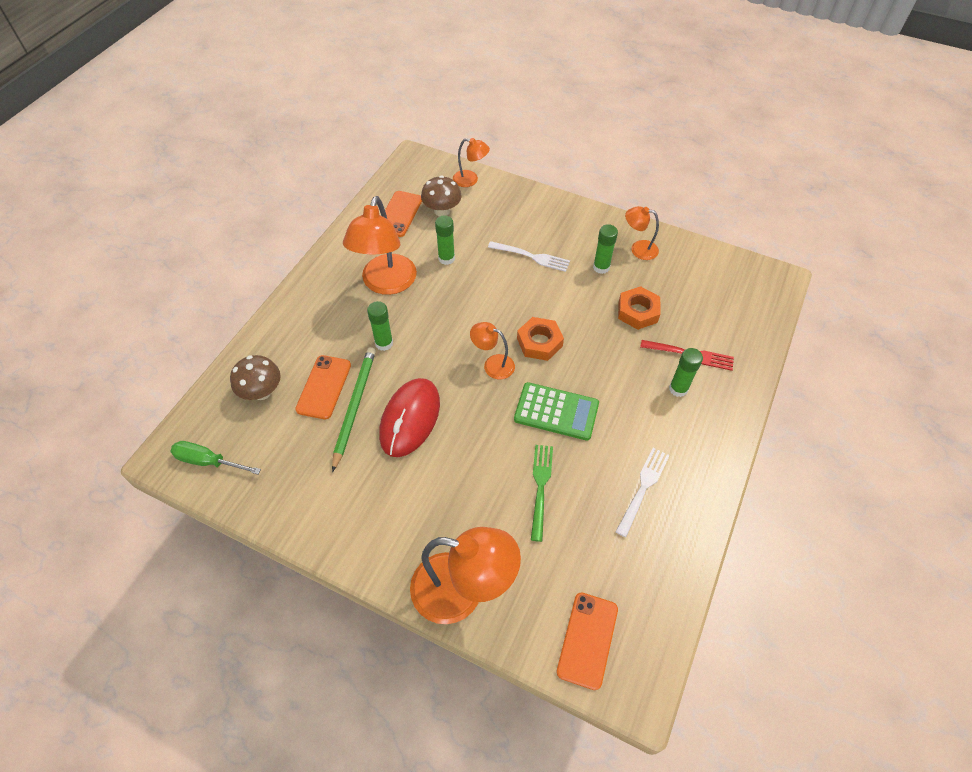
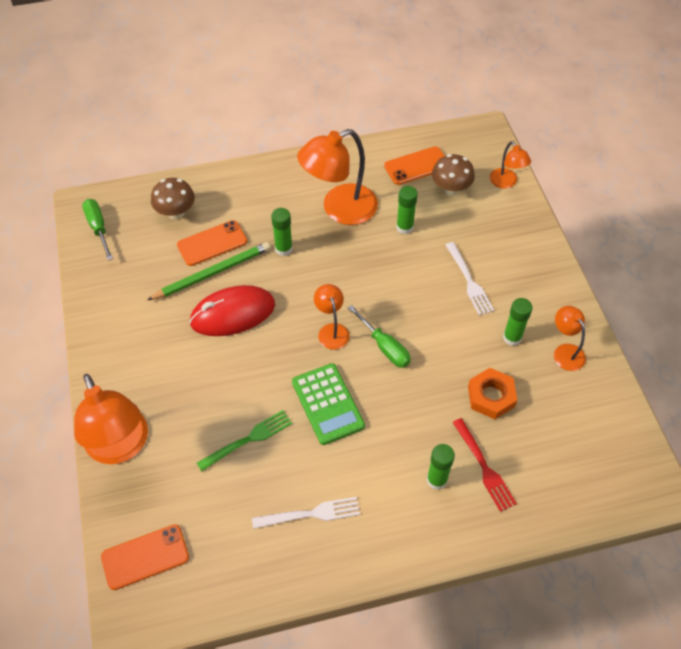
camera: 50 degrees right, 0 degrees up
orange nut [517,317,564,361] -> green screwdriver [348,305,411,368]

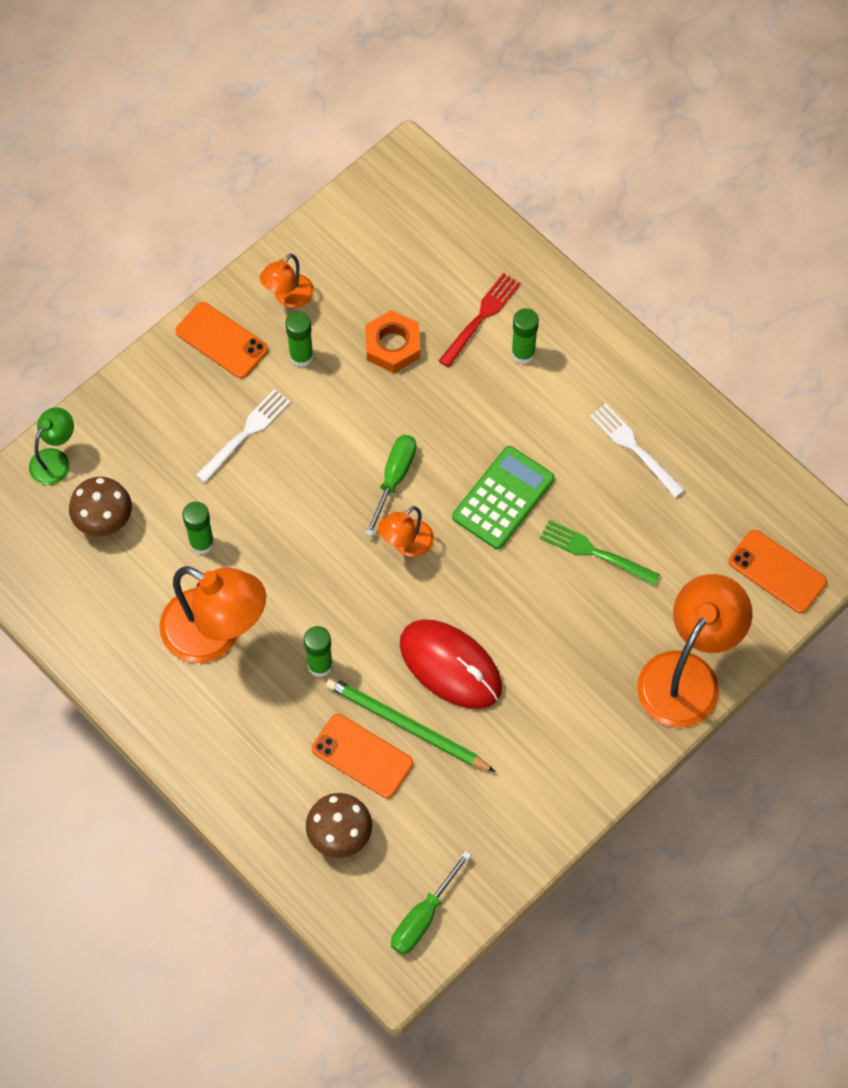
camera: 120 degrees left, 10 degrees up
orange phone [384,146,445,185] -> orange phone moved to [176,302,268,378]
orange lamp [490,141,531,189] -> green lamp [29,407,74,485]

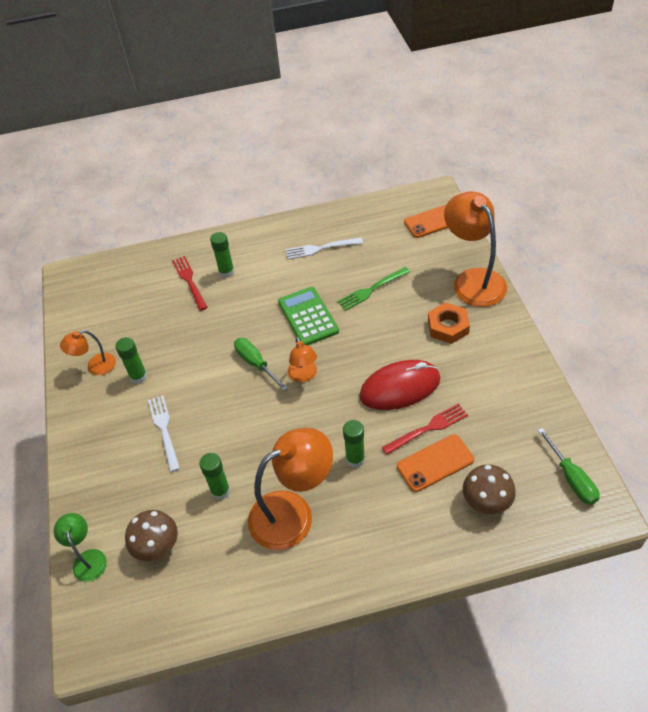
camera: 55 degrees left, 15 degrees down
orange phone [176,302,268,378] -> none
orange lamp [260,254,314,308] -> orange lamp turned 90 degrees clockwise [60,330,116,375]
green pencil [326,677,496,772] -> red fork [381,404,468,455]
orange nut [365,310,420,373] -> orange nut moved to [428,302,470,344]

